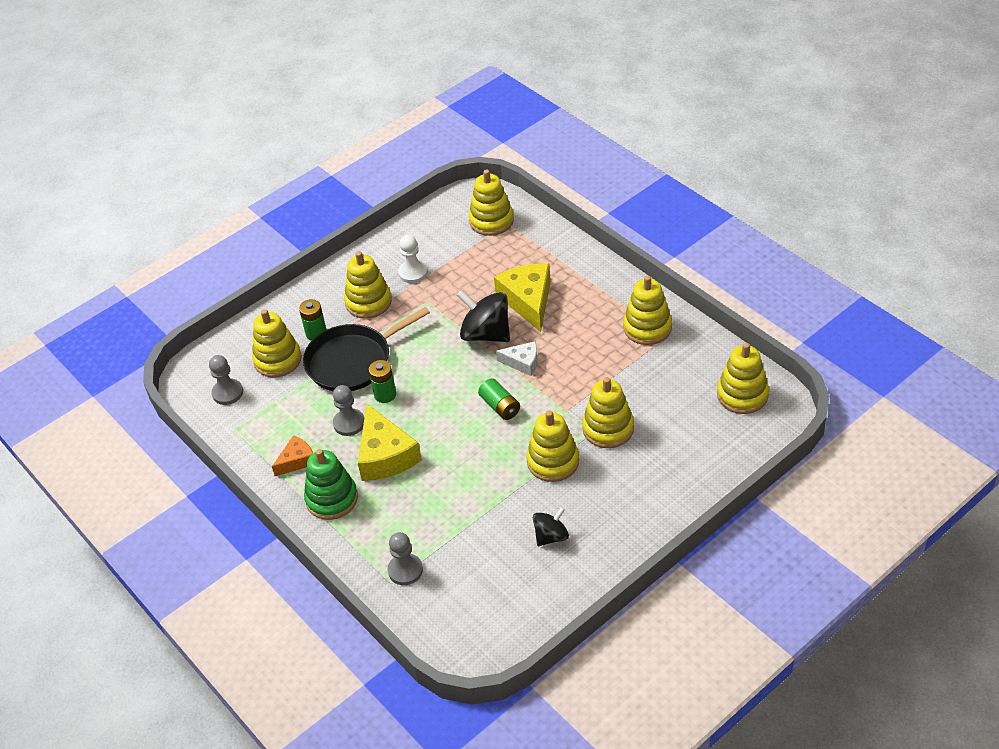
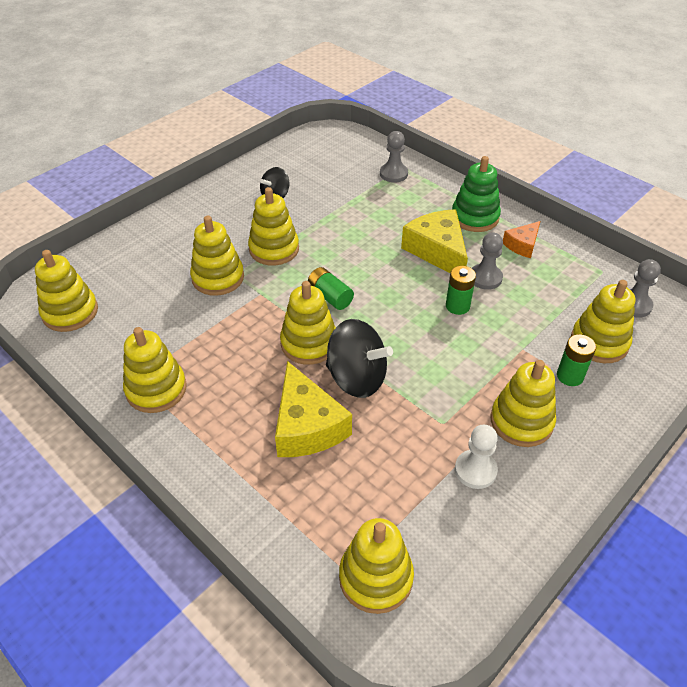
camera: 170 degrees right, 0 degrees up
black pan [303,307,430,391] -> none
white cheese [496,341,538,376] -> yellow stacking toy [280,281,336,365]

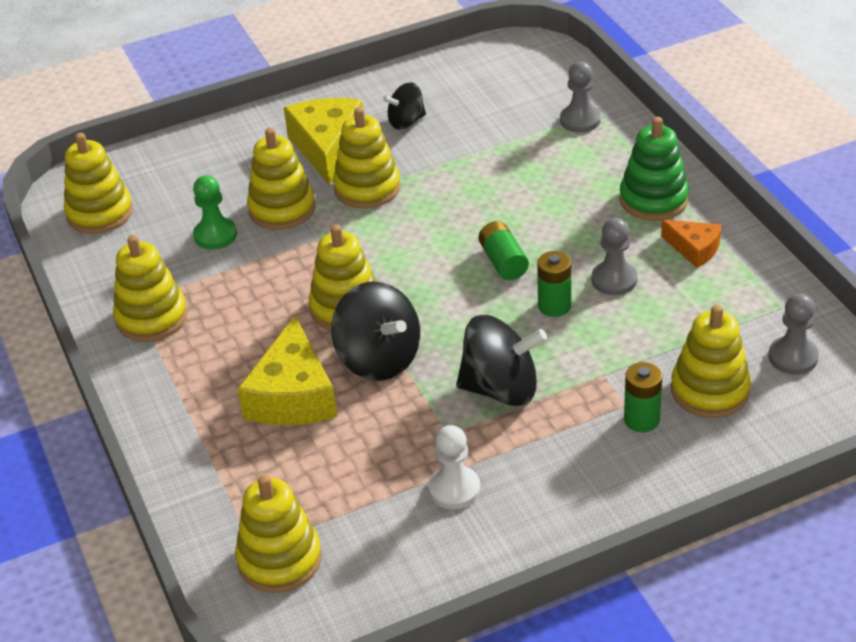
camera: 25 degrees right, 5 degrees down
green battery [308,267,354,310] -> green battery moved to [479,221,529,280]
yellow cheese [401,209,468,273] -> yellow cheese moved to [284,98,363,185]
yellow stacking toy [490,360,556,447] -> none
orange cheese [503,221,541,258] -> orange cheese turned 120 degrees counterclockwise [661,220,722,268]
none -> green pawn [193,175,237,249]
none -> black spinning top [456,315,547,406]

